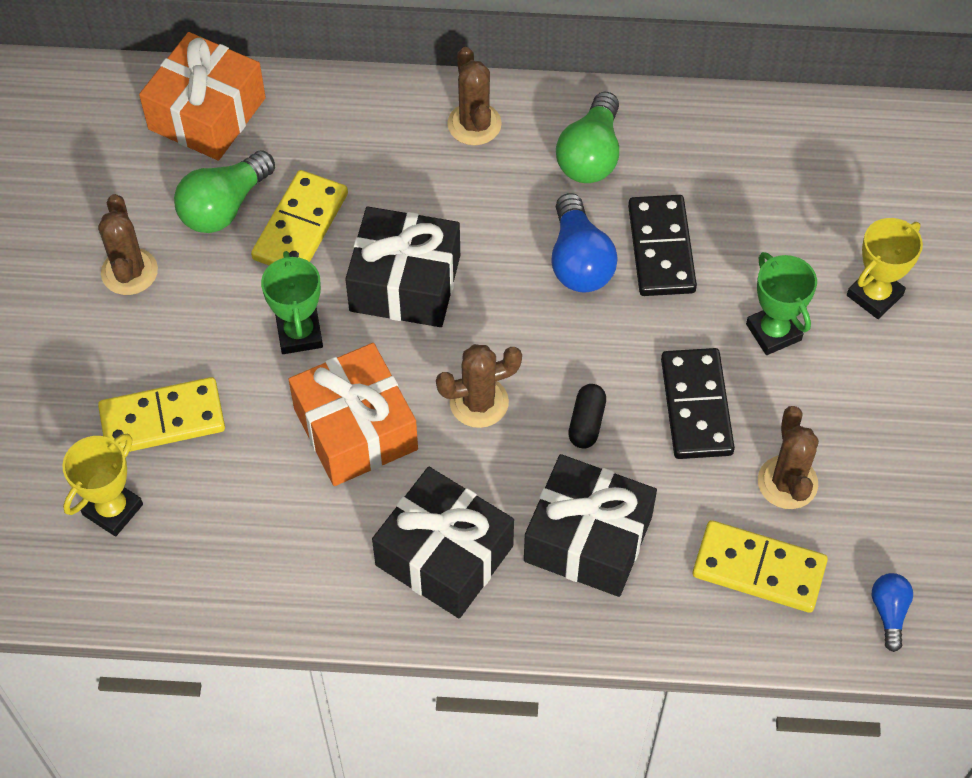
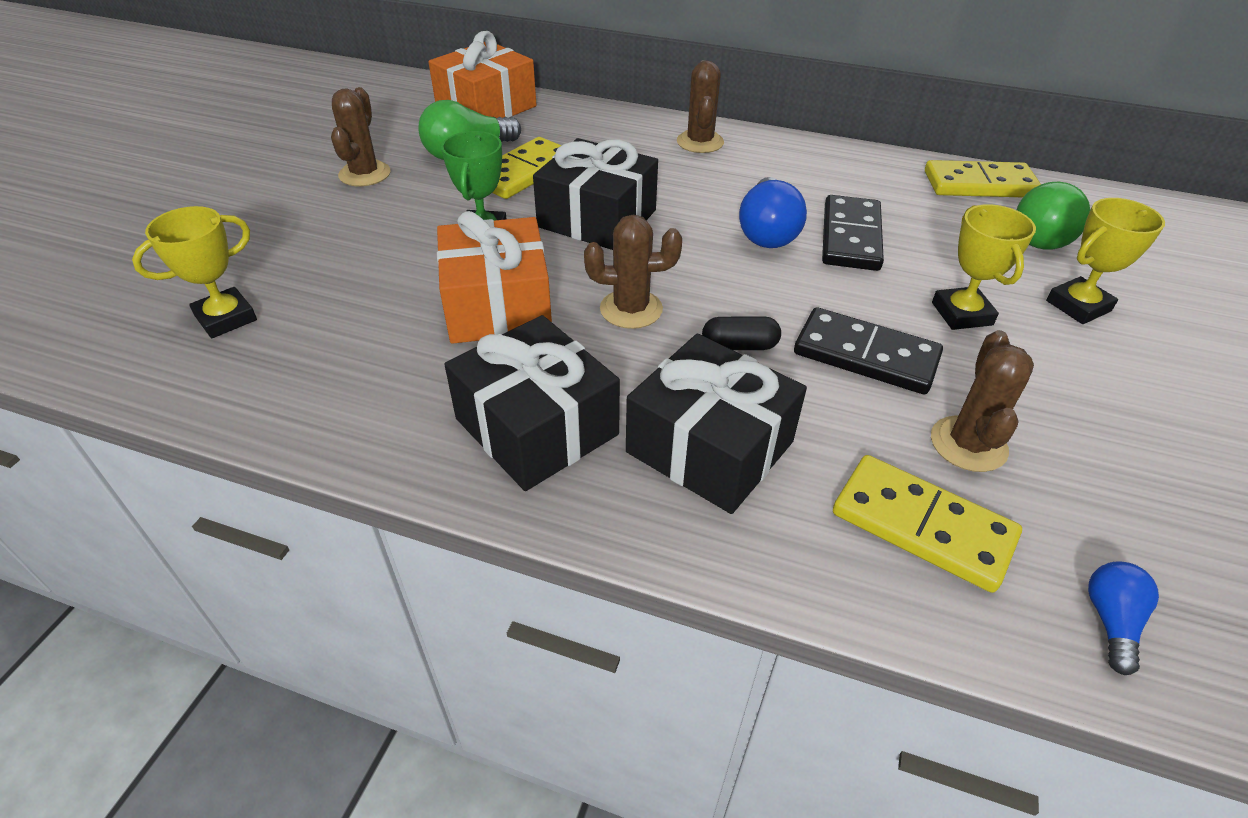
camera: 15 degrees right, 15 degrees down
yellow domino [98,377,225,452] -> yellow domino moved to [925,160,1041,197]
green light bulb [556,92,619,183] -> green light bulb moved to [1017,182,1090,250]
black capsule [568,384,606,448] -> black capsule turned 60 degrees clockwise [702,316,781,350]
black domino [661,348,735,459] -> black domino turned 75 degrees counterclockwise [794,307,943,394]
green trophy [746,252,817,355] -> yellow trophy [932,204,1036,330]

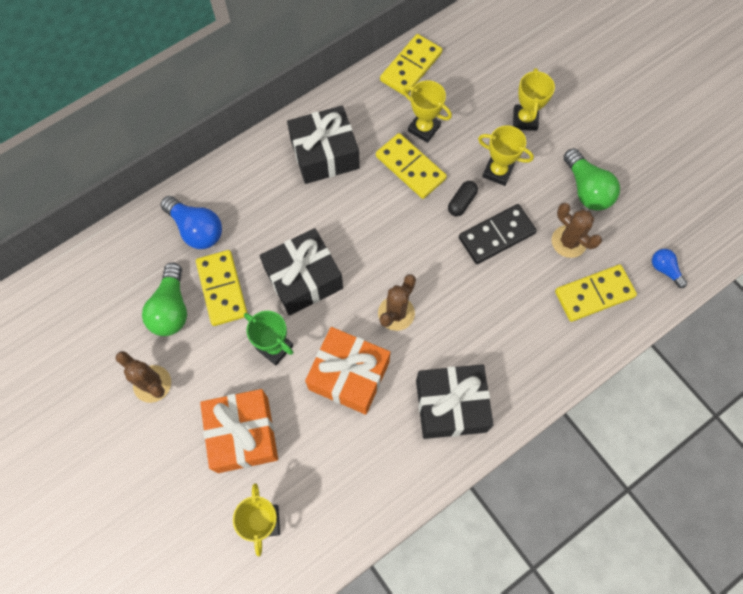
camera: 55 degrees left, 25 degrees up
orange gift [429,31,536,118] -> orange gift moved to [200,389,278,473]
black gift [626,334,807,514] -> black gift moved to [287,106,360,184]
brown cactus [677,60,724,153] -> none
black capsule [702,316,781,350] -> black capsule moved to [448,181,478,216]
blue light bulb [739,177,807,248] -> blue light bulb moved to [161,196,222,249]
black domino [822,195,884,271] -> yellow domino [376,133,447,199]
green light bulb [1017,182,1090,250] -> green light bulb moved to [564,148,620,211]
none -> yellow trophy [403,80,452,143]

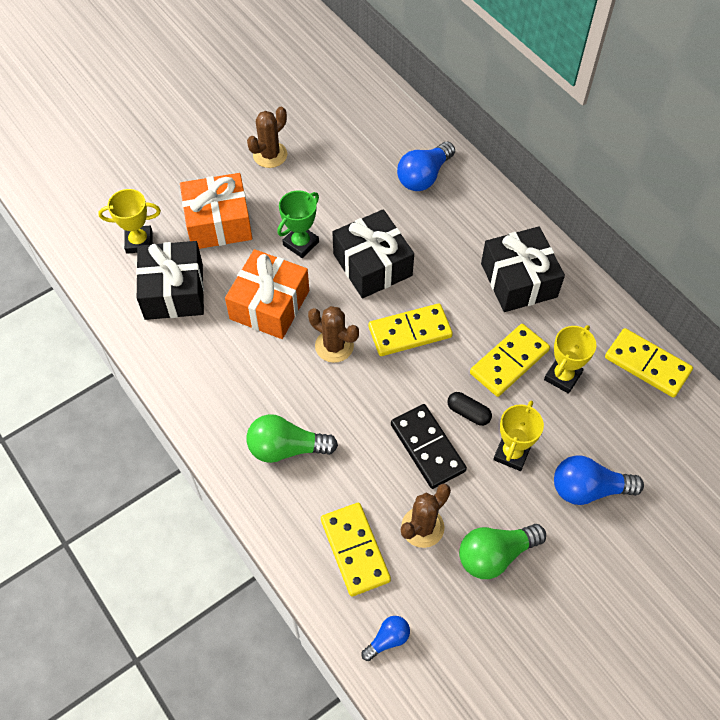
camera: 90 degrees right, 10 degrees down
green light bulb [142,263,187,336] -> green light bulb moved to [247,414,338,463]
yellow domino [196,250,247,326] -> yellow domino moved to [369,303,453,356]
black gift [416,364,494,439] -> black gift moved to [136,241,204,320]
yellow trophy [513,68,555,131] -> blue light bulb [554,455,644,505]

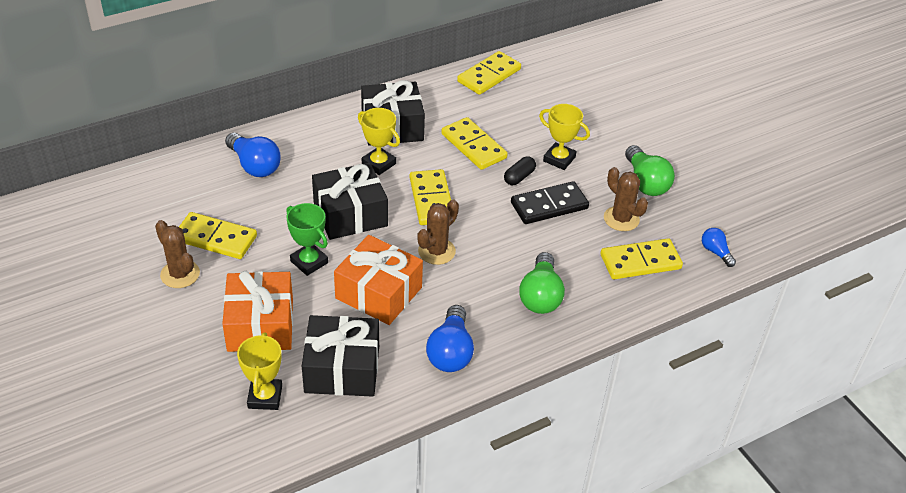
camera: 85 degrees left, 15 degrees down
yellow trophy [544,325,596,394] -> yellow trophy moved to [358,108,400,175]
blue light bulb [554,455,644,505] -> blue light bulb moved to [426,305,474,372]
none -> yellow domino [179,212,257,259]

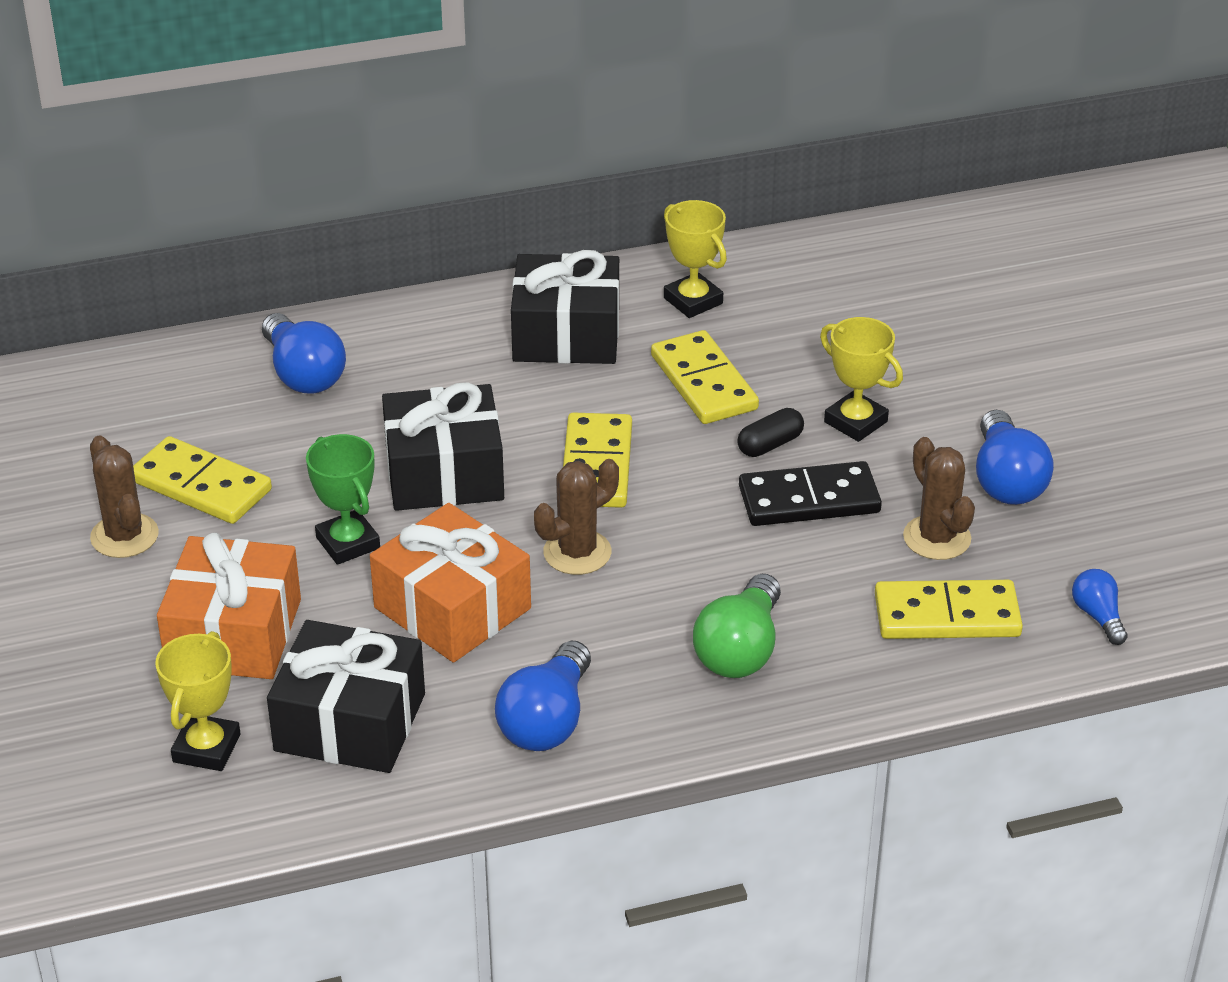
camera: 15 degrees right, 5 degrees down
yellow trophy [358,108,400,175] -> yellow trophy moved to [664,200,727,318]
yellow domino [457,51,521,95] -> none
green light bulb [625,145,675,196] -> blue light bulb [976,410,1054,505]

